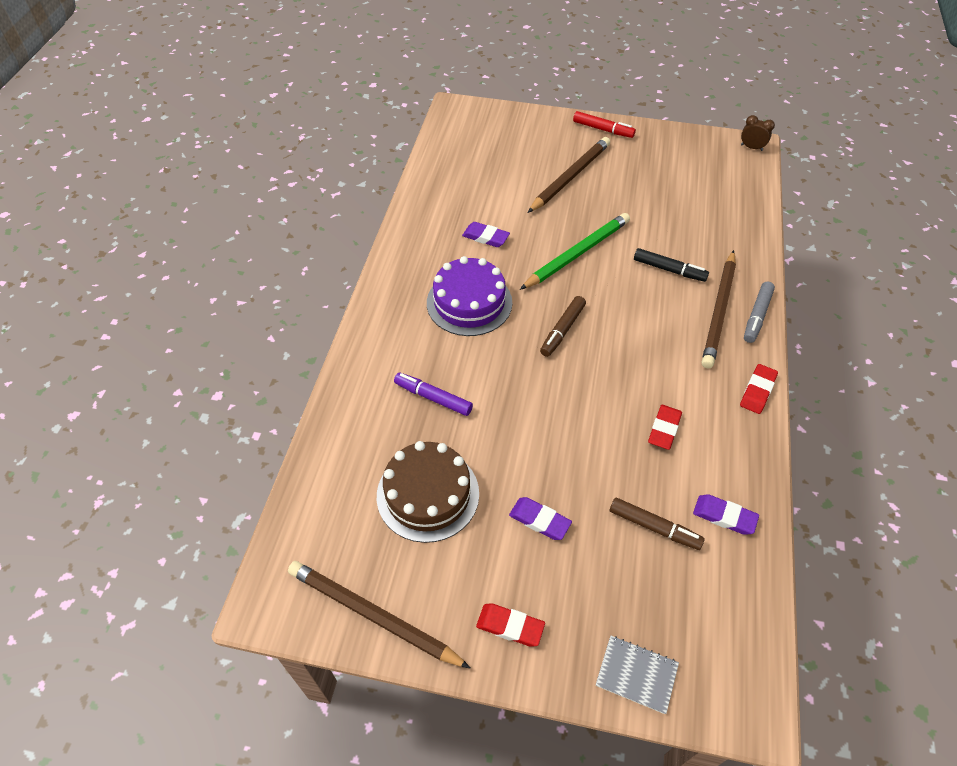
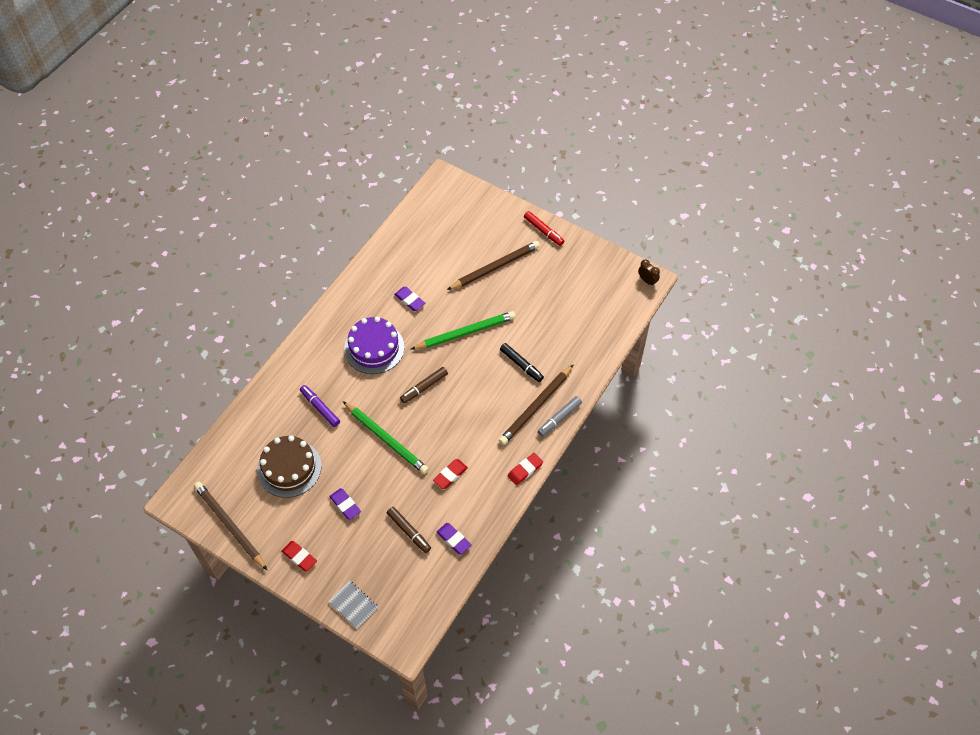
camera: 20 degrees right, 5 degrees up
none -> green pencil [343,401,429,474]

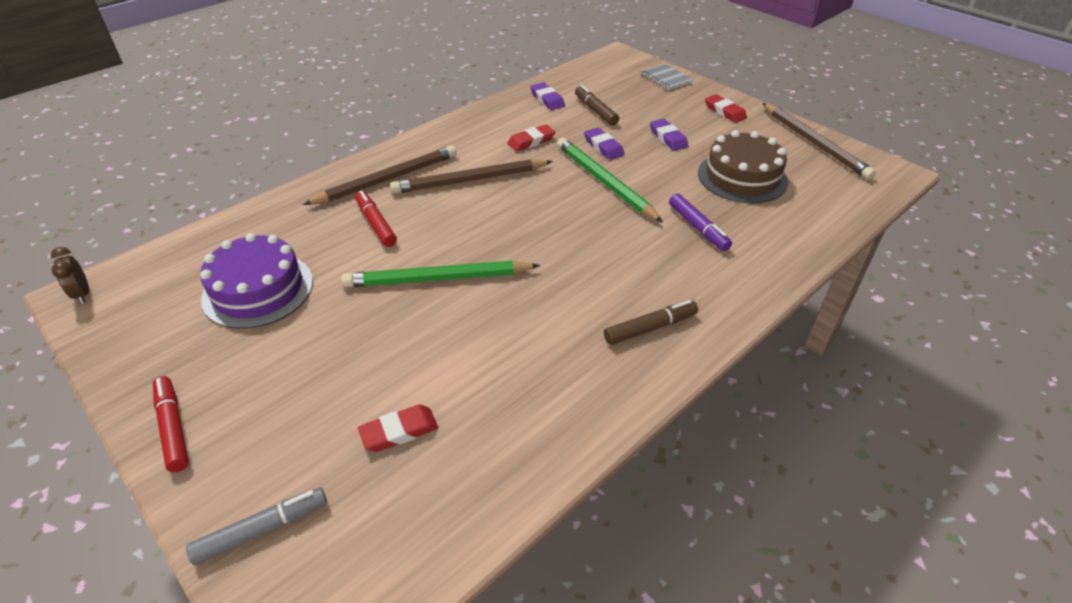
camera: 165 degrees left, 15 degrees down
purple cake [344,317,404,374] -> purple cake moved to [200,233,313,329]
purple eraser [394,287,425,311] -> purple eraser moved to [584,127,624,160]
brown marker [400,367,448,403] -> brown marker moved to [604,300,698,345]
brown pencil [447,241,540,290] -> brown pencil moved to [390,159,553,194]
black marker [500,343,544,382] -> red marker [355,190,397,247]
red eraser [508,453,543,485] -> red eraser moved to [358,404,438,452]
grey marker [538,396,582,436] -> grey marker moved to [186,487,327,565]

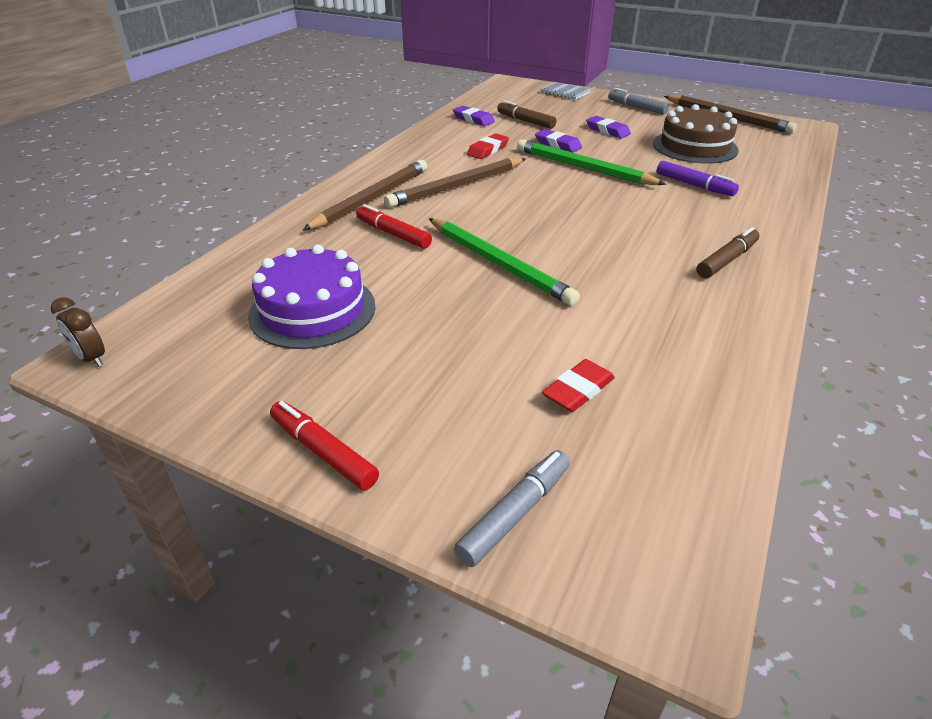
camera: 20 degrees left, 5 degrees down
green pencil [341,261,540,288] -> green pencil turned 105 degrees counterclockwise [429,218,580,306]
red eraser [705,94,747,123] -> grey marker [608,88,669,114]

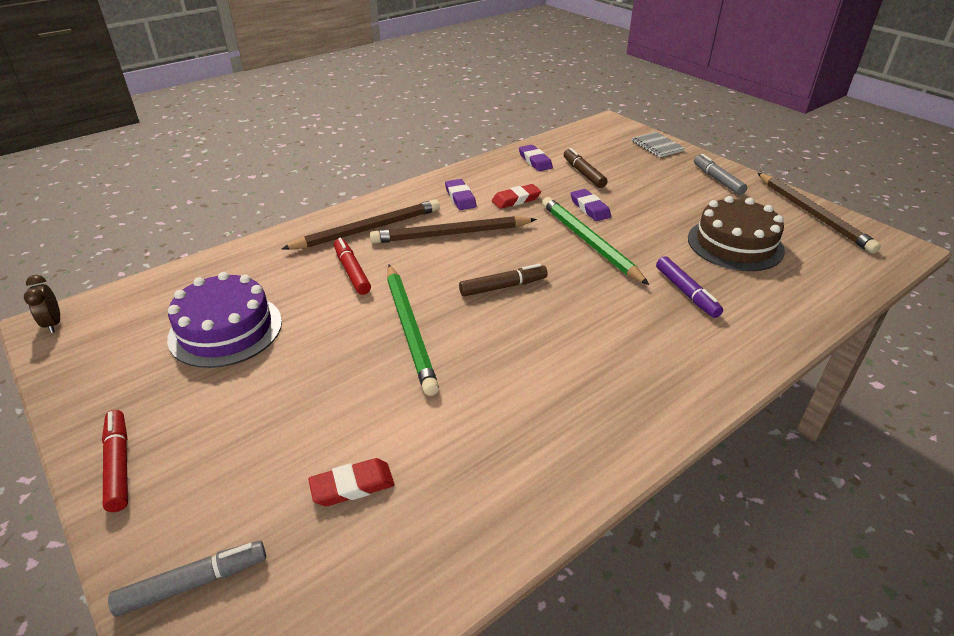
camera: 25 degrees right, 0 degrees up
purple eraser [586,116,631,138] -> purple eraser moved to [445,179,477,210]
brown marker [697,227,760,278] -> brown marker moved to [459,264,548,297]

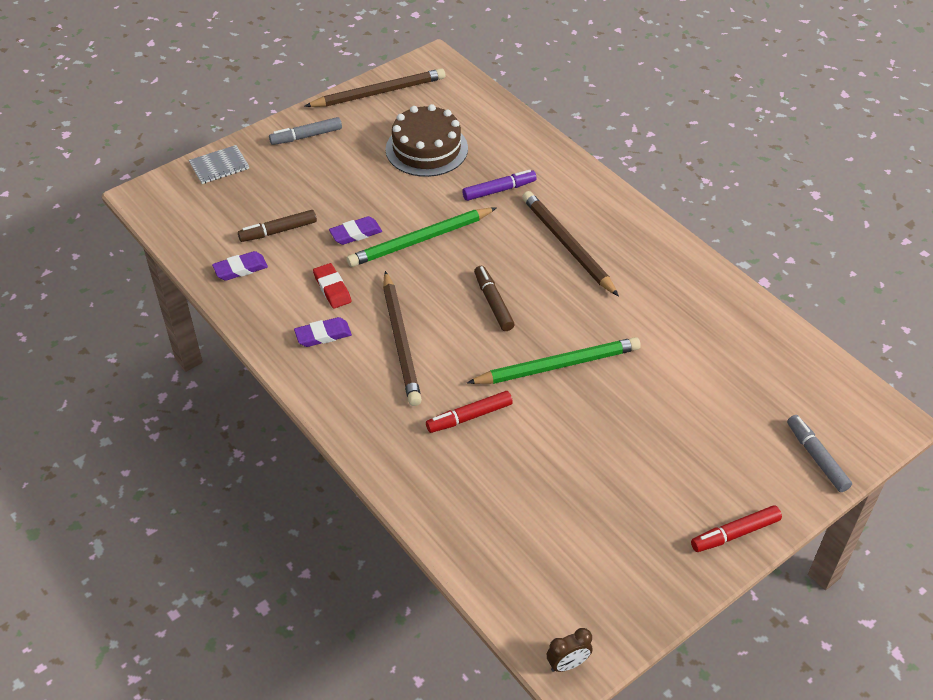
camera: 90 degrees left, 10 degrees up
purple cake [167,272,282,368] -> none
brown pencil [281,199,440,250] -> brown pencil moved to [522,191,619,297]
red eraser [308,458,395,506] -> none

